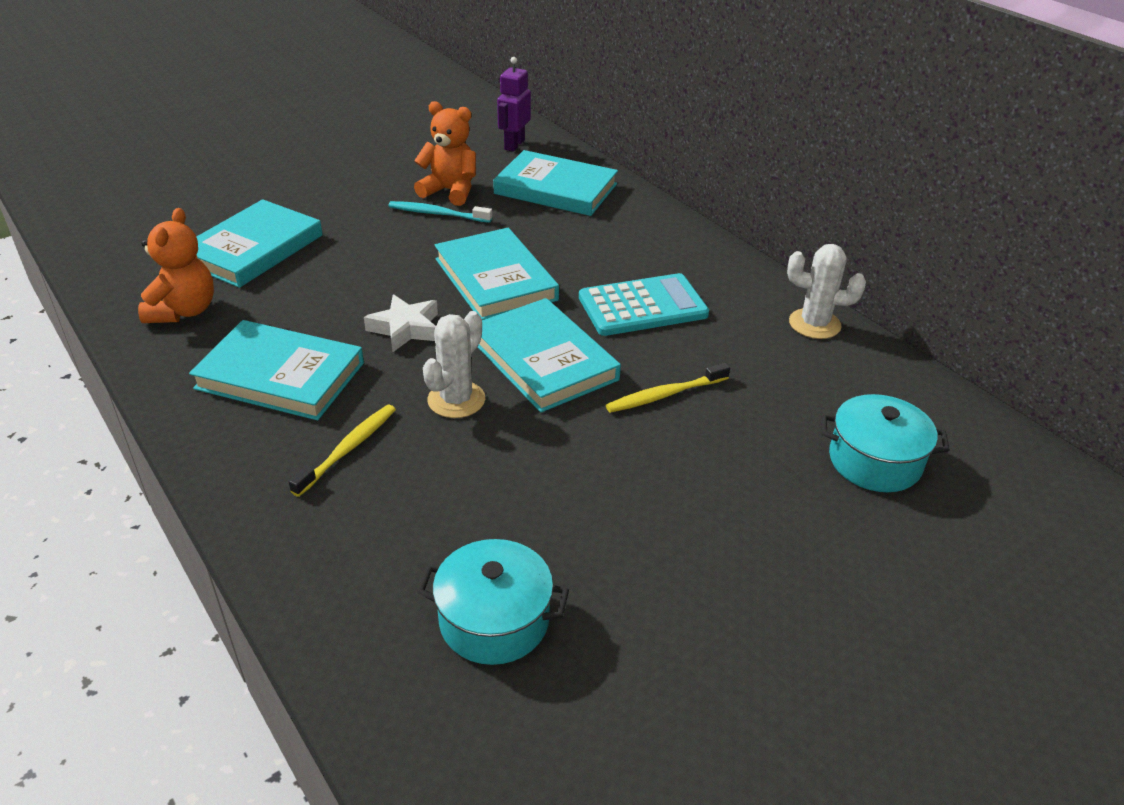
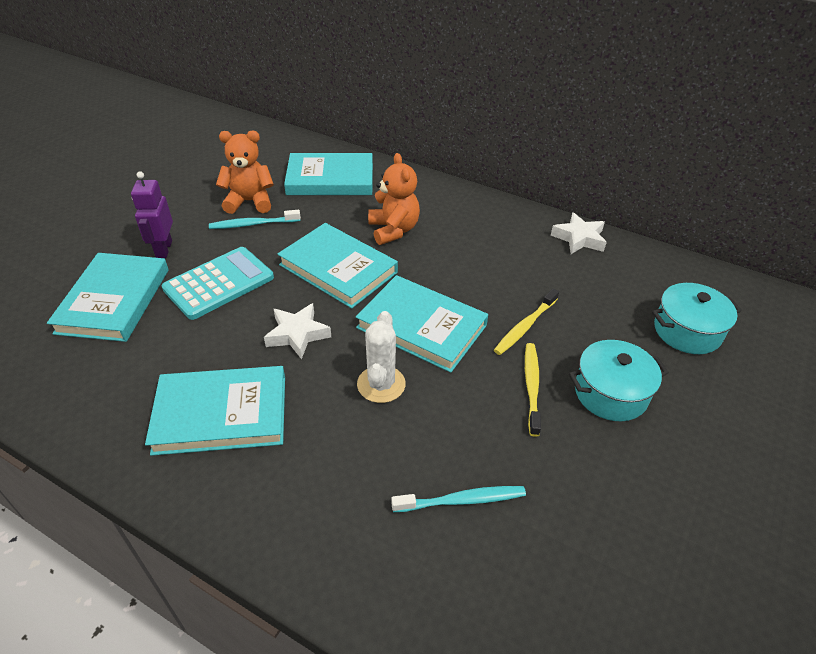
camera: 25 degrees left, 5 degrees up
orange teddy bear [138,208,214,323] -> orange teddy bear moved to [368,153,420,245]
yellow toothbrush [289,404,396,497] -> yellow toothbrush moved to [525,343,541,437]
turquoise pot [417,539,569,665] -> turquoise pot moved to [569,340,669,421]
purple robot [497,57,531,152] -> purple robot moved to [131,171,173,258]
turquoise calculator [579,273,709,336] -> turquoise calculator moved to [162,247,274,320]
white cactus [787,244,866,339] -> white star [551,212,607,254]
none -> turquoise toothbrush [391,486,526,512]

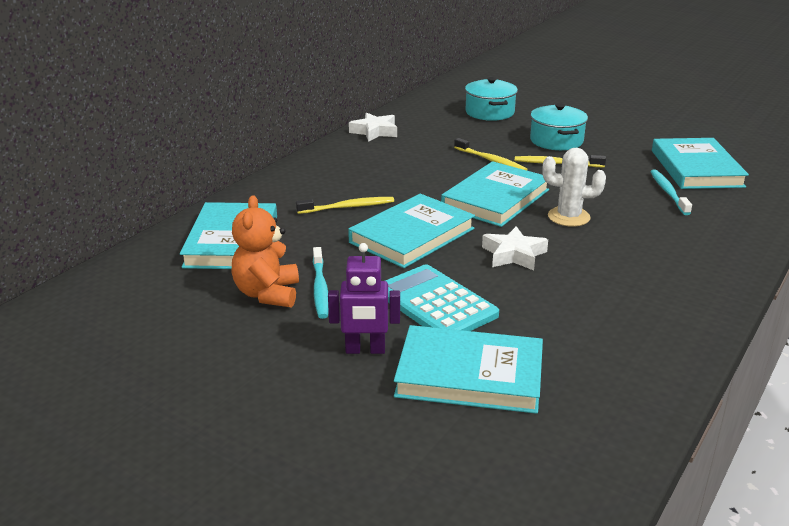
camera: 85 degrees left, 15 degrees down
turquoise book [145,366,285,456] -> turquoise book moved to [652,138,749,189]
orange teddy bear [368,153,420,245] -> yellow toothbrush [296,197,394,214]

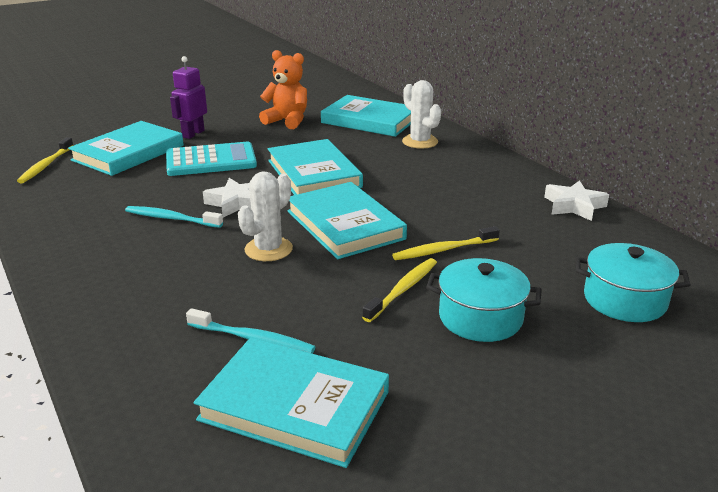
camera: 115 degrees right, 0 degrees up
yellow toothbrush [296,197,394,214] -> yellow toothbrush moved to [17,137,74,183]
turquoise toothbrush [313,247,329,319] -> turquoise toothbrush moved to [125,206,223,228]
none -> white cactus [402,80,441,149]

